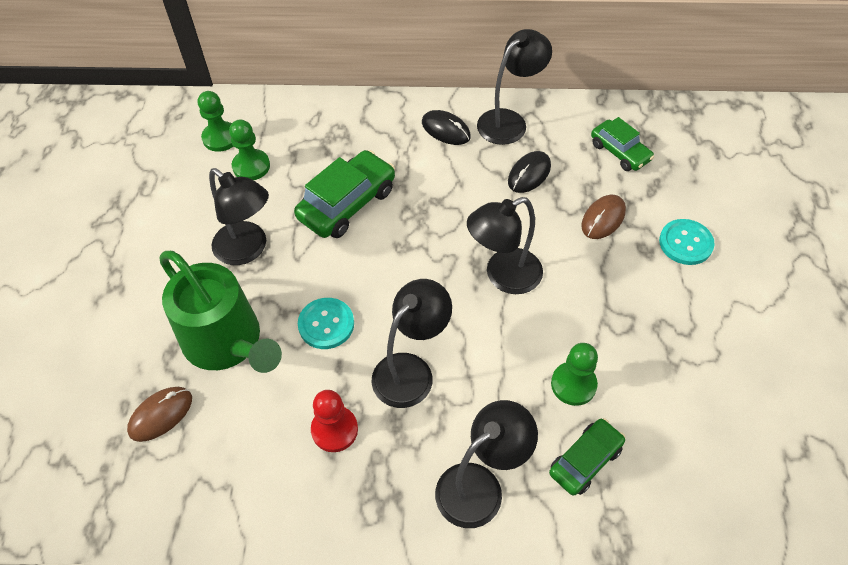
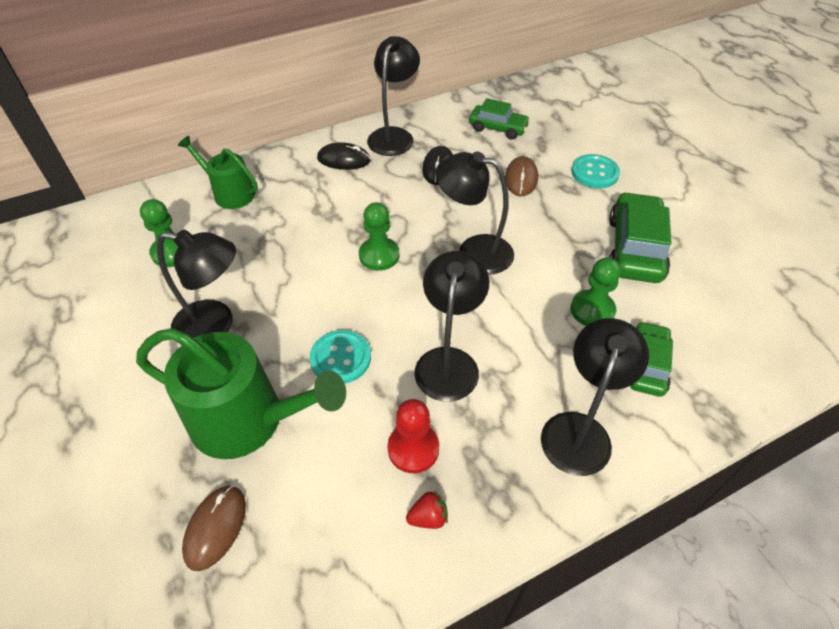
camera: 30 degrees left, 5 degrees down
green pawn [198,91,233,152] -> green pawn moved to [359,202,400,271]
green car [294,150,395,238] -> green car moved to [609,192,672,283]
black lamp [467,197,543,294] -> black lamp turned 75 degrees clockwise [436,151,514,275]
none -> green watering can [178,136,258,209]
none -> red strawberry [406,491,448,529]

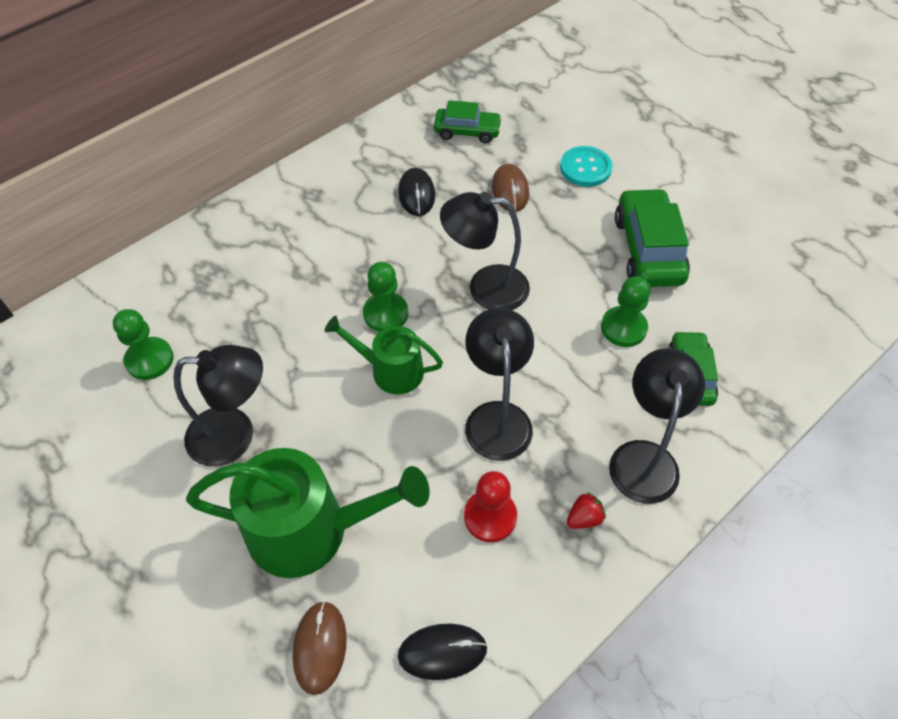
camera: 15 degrees left, 5 degrees up
green watering can [178,136,258,209] -> green watering can moved to [324,316,443,395]
turquoise button [310,330,371,383] -> none
black mouse [317,142,370,170] -> black mouse moved to [398,623,488,680]
black lamp [367,36,420,156] -> none
red strawberry [406,491,448,529] -> red strawberry moved to [567,492,606,529]

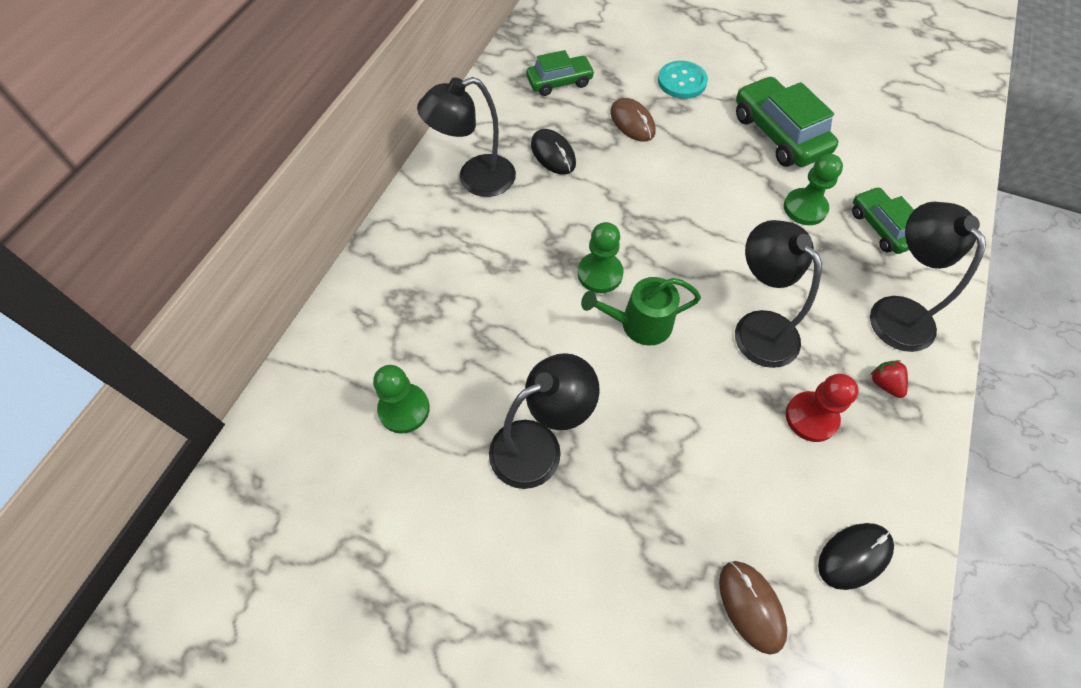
camera: 25 degrees left, 5 degrees up
green watering can [186,448,430,578] -> none
black lamp [440,192,530,310] -> black lamp moved to [417,77,516,197]
red strawberry [567,492,606,529] -> red strawberry turned 60 degrees counterclockwise [870,360,908,398]

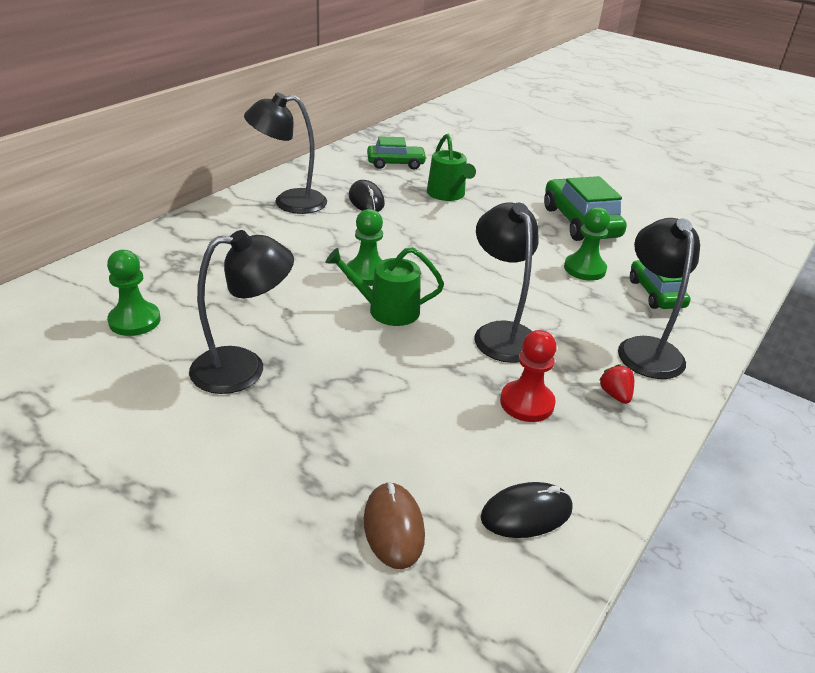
camera: 10 degrees right, 25 degrees down
brown mouse [610,98,656,142] -> green watering can [427,134,476,201]
turquoise button [658,61,708,99] -> none

